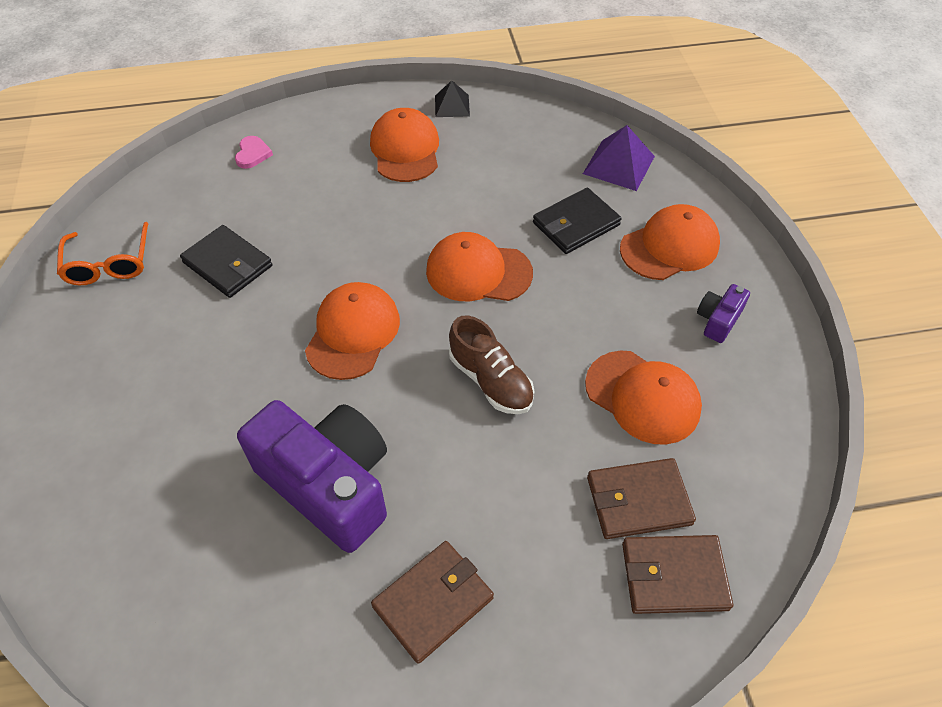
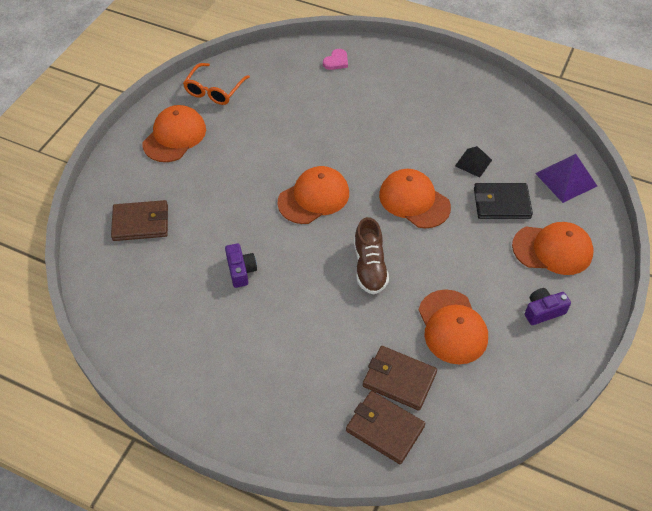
camera: 35 degrees right, 0 degrees up
black wallet [180,225,272,298] -> none
purple camera [237,400,387,553] -> purple camera [225,243,257,288], size x0.43
orange cap [370,108,439,182] -> orange cap moved to [143,105,206,162]
brown wallet [371,541,494,664] -> brown wallet moved to [111,200,168,241]
black pyramid [435,80,470,117] -> black pyramid moved to [455,146,492,178]

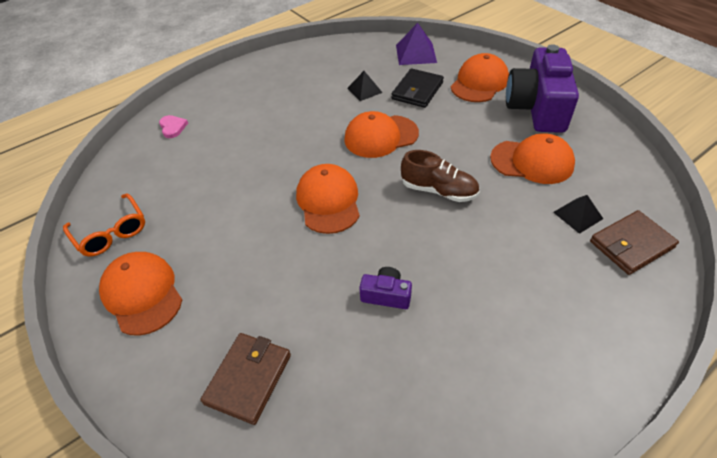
camera: 60 degrees left, 5 degrees down
brown wallet [363,346,437,411] -> black pyramid [553,195,603,234]
purple camera [525,288,571,325] -> purple camera [506,44,579,133], size x2.30

